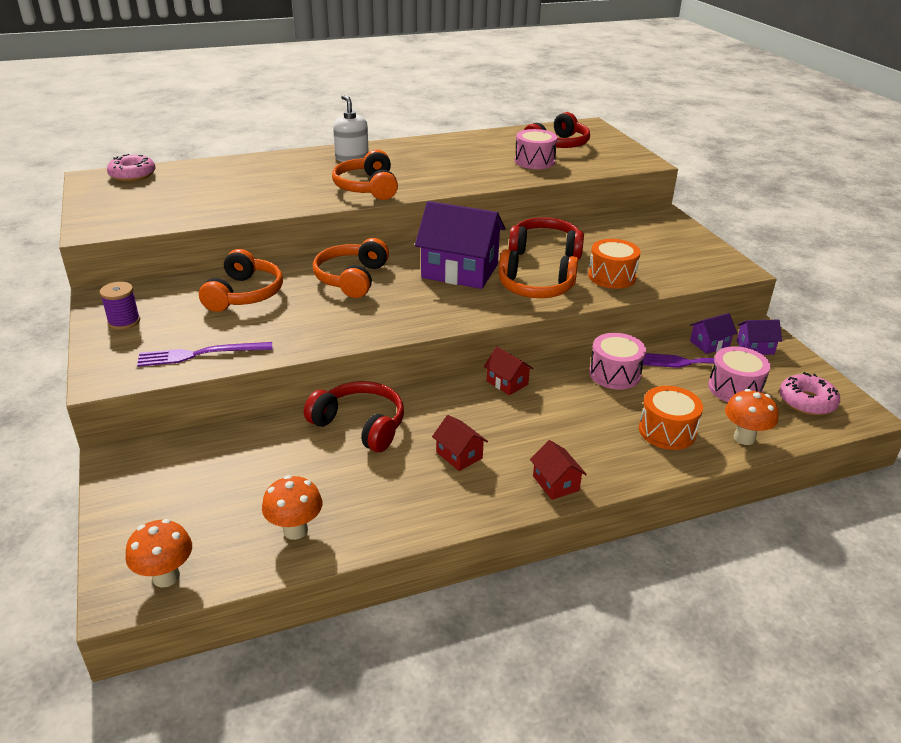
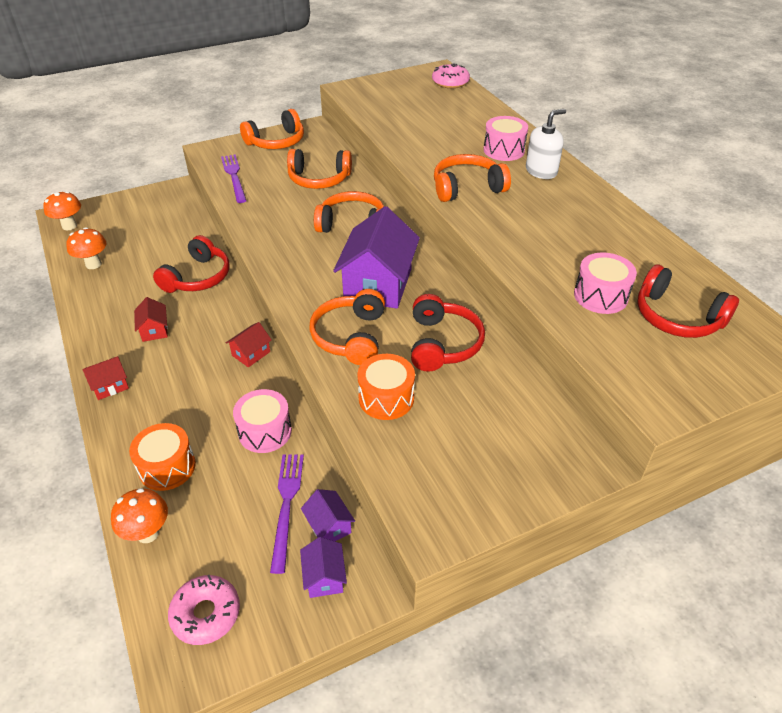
camera: 85 degrees right, 10 degrees up
purple spool [100,282,140,330] -> orange headphones [240,109,304,149]
red house [432,415,488,471] -> red house turned 60 degrees counterclockwise [134,297,168,342]
pink drum [708,346,771,402] -> pink drum moved to [484,116,528,161]

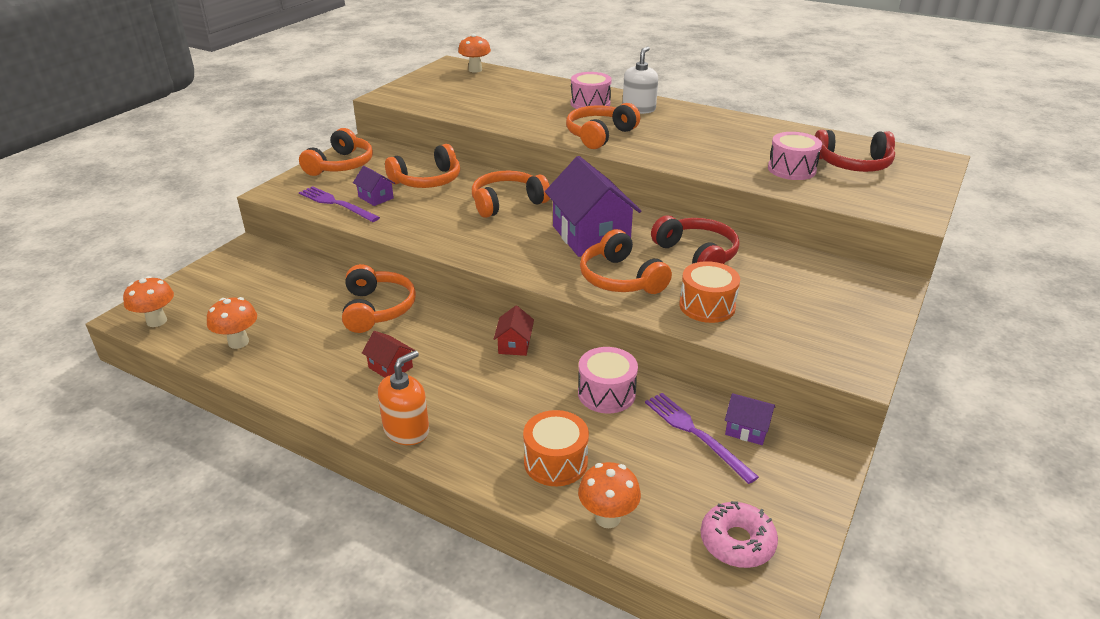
camera: 35 degrees left, 10 degrees down
red house [82,356,129,400] -> orange soap dispenser [378,350,429,445]
red headphones [153,235,230,293] -> orange headphones [342,264,416,333]
purple house [300,537,347,598] -> purple house moved to [353,166,395,206]
pink donut [432,63,470,88] -> orange mushroom [458,34,491,73]

